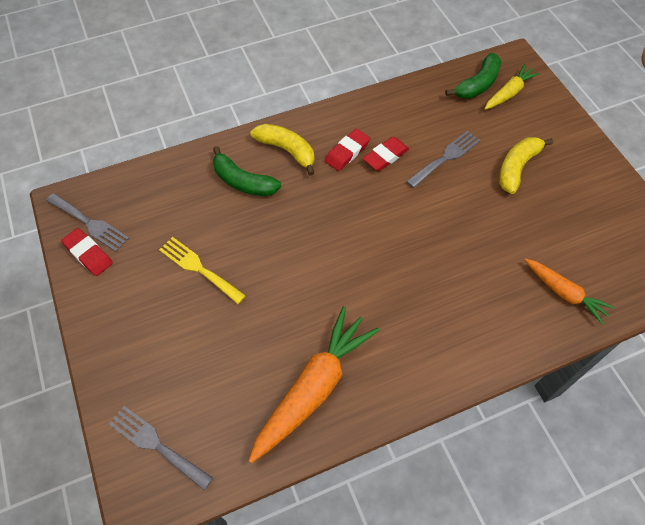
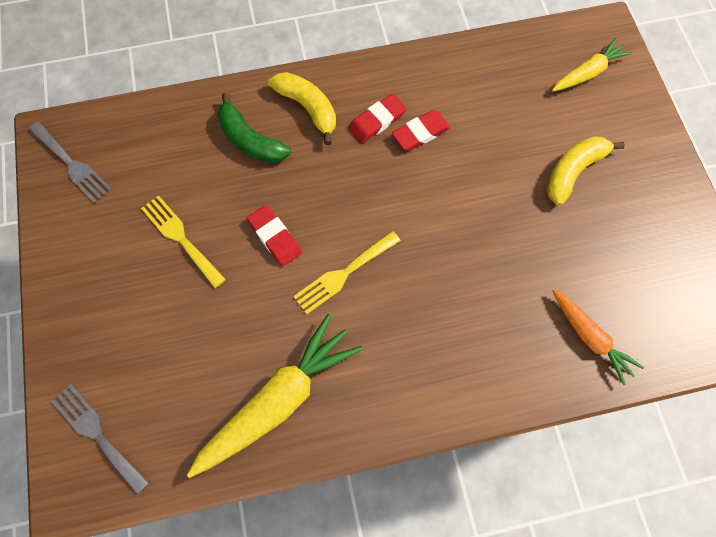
camera: 10 degrees right, 10 degrees up
red eraser [61,228,113,276] -> red eraser moved to [247,205,302,266]
orange carrot [248,306,379,463] -> yellow carrot [187,314,363,478]
grey fork [406,131,481,188] -> none
green banana [445,53,501,99] -> none
none -> yellow fork [293,231,401,314]

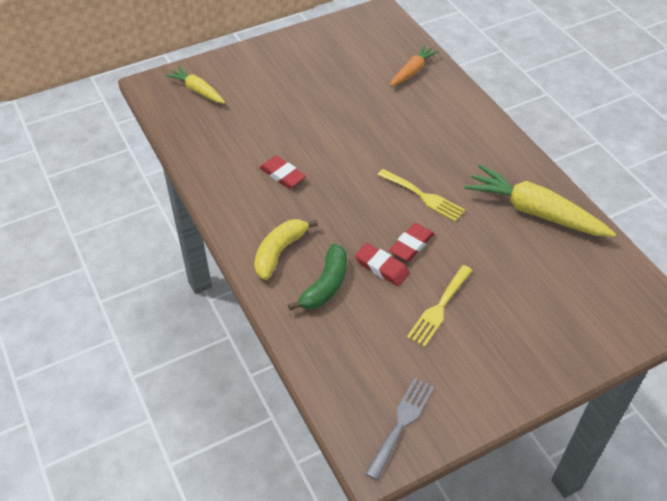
camera: 105 degrees left, 20 degrees down
grey fork [51,384,149,495] -> none
red eraser [348,94,406,143] -> red eraser moved to [355,243,410,286]
yellow banana [546,136,625,205] -> none

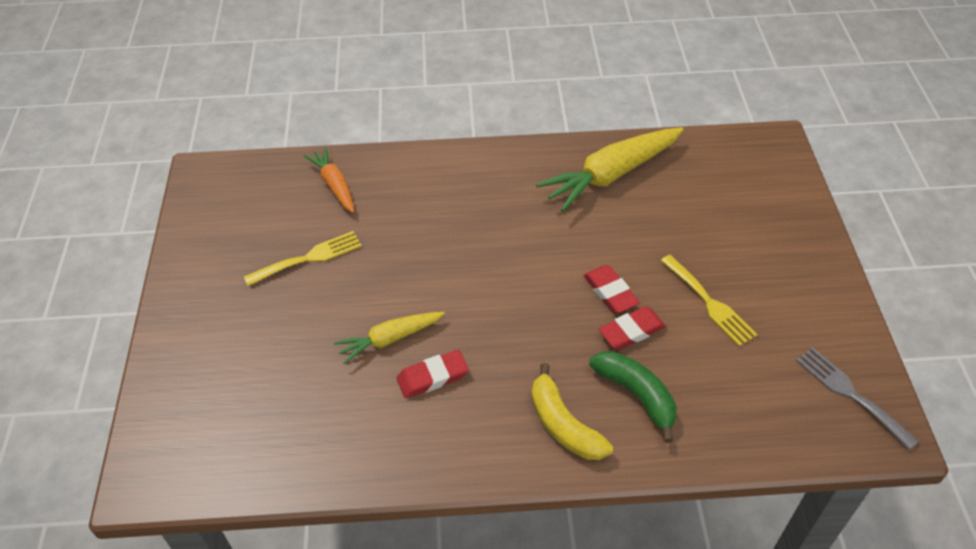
camera: 65 degrees left, 0 degrees up
yellow carrot [165,66,225,104] -> yellow carrot moved to [334,312,445,364]
yellow fork [378,169,465,222] -> yellow fork moved to [244,231,362,286]

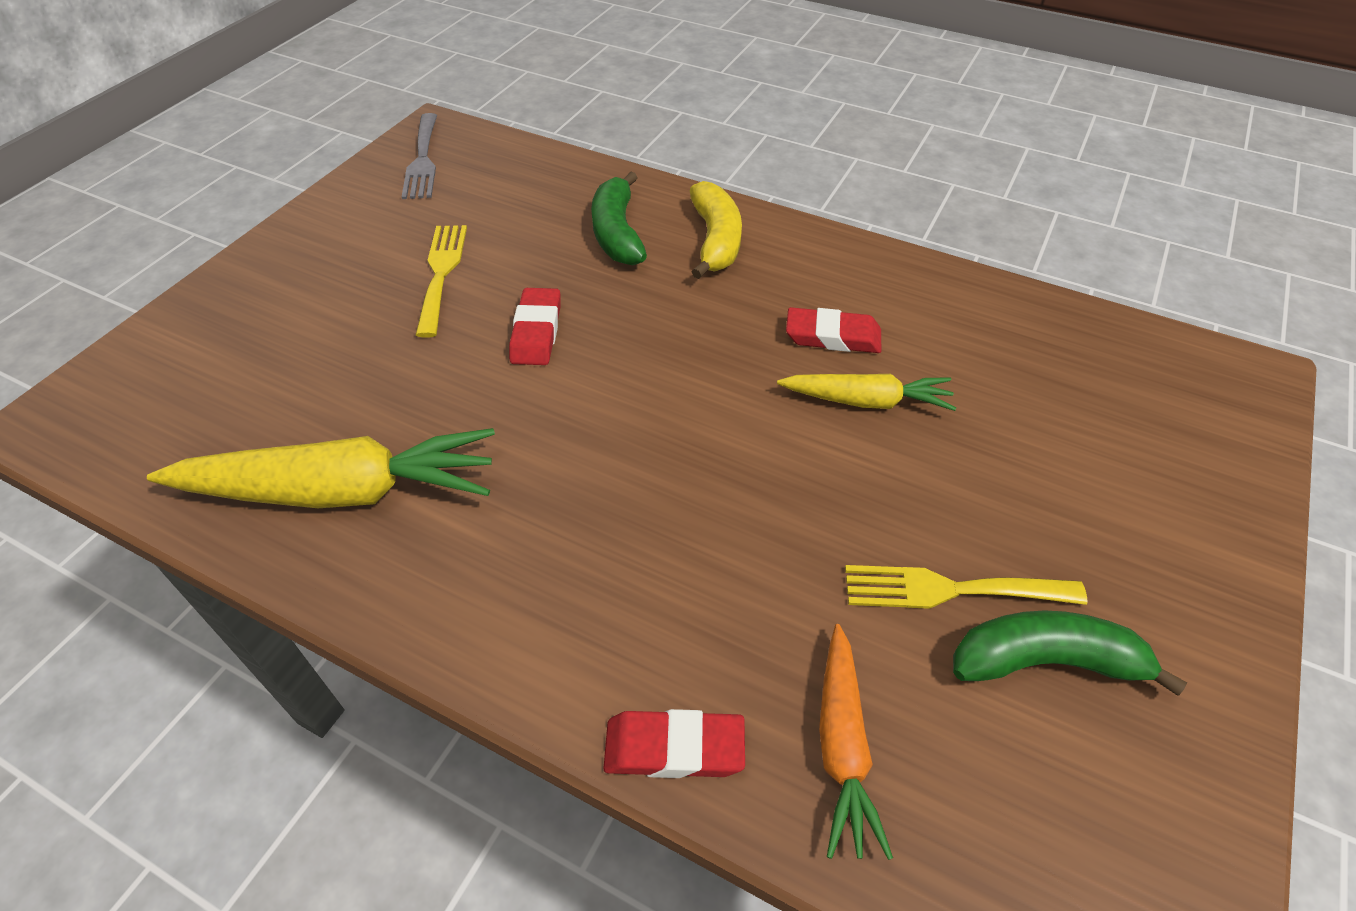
camera: 150 degrees left, 0 degrees up
red eraser [599,306,666,350] -> red eraser moved to [604,709,745,778]
none -> green banana [953,610,1187,696]

